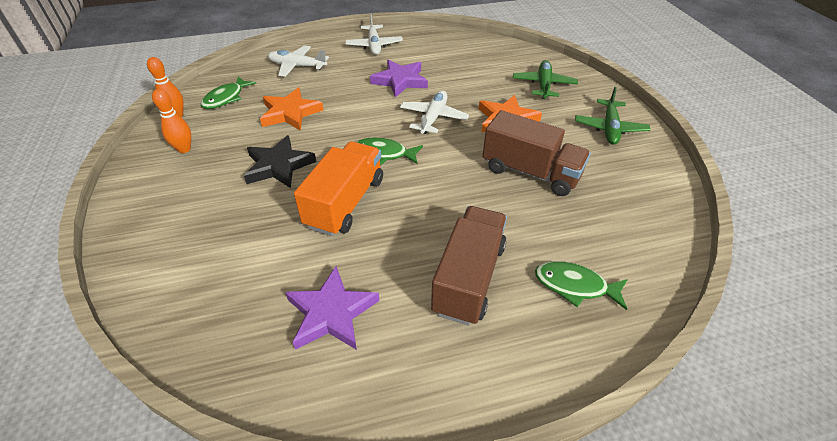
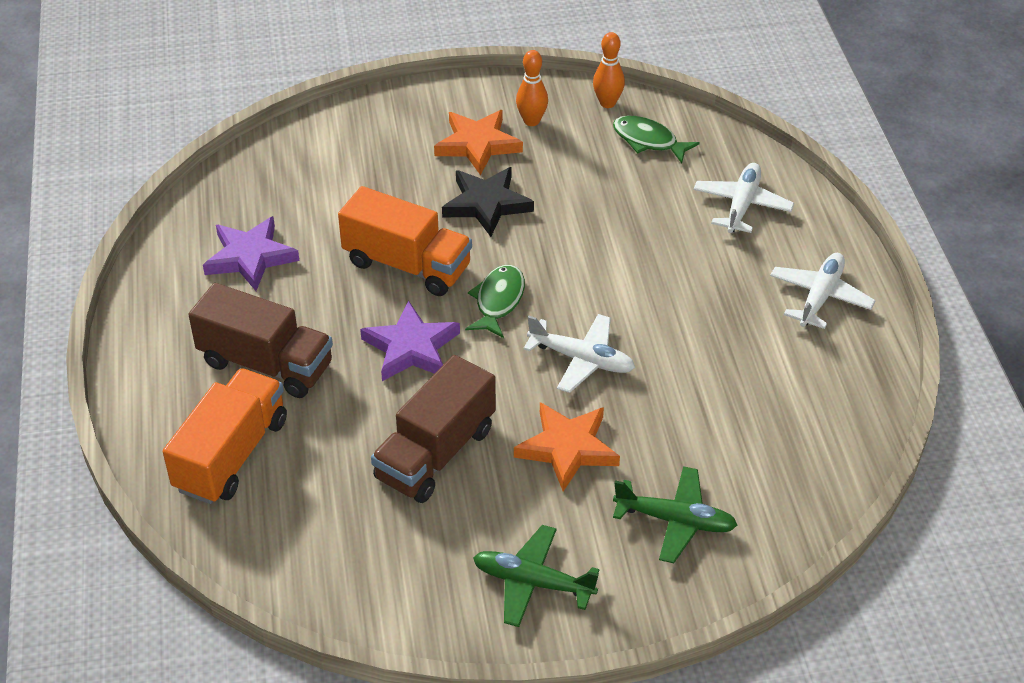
camera: 95 degrees right, 0 degrees up
orange star [260,87,324,131] -> orange star moved to [434,110,523,175]
white plane [345,13,403,55] -> white plane turned 120 degrees clockwise [770,253,876,329]
purple star [370,60,428,98] -> purple star moved to [360,301,460,381]
green fish [535,261,628,310] -> orange truck [163,368,287,504]

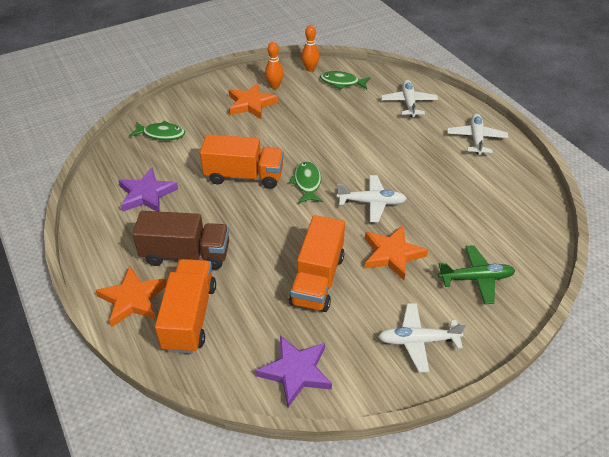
camera: 20 degrees left, 0 degrees up
purple star [360,301,460,381] -> purple star moved to [256,335,332,407]
brown truck [371,355,496,503] -> orange truck [289,215,345,312]
black star [442,167,534,237] -> none
green plane [473,525,599,627] -> white plane [378,303,466,372]
none -> orange star [95,266,167,327]
none -> green fish [129,121,185,140]

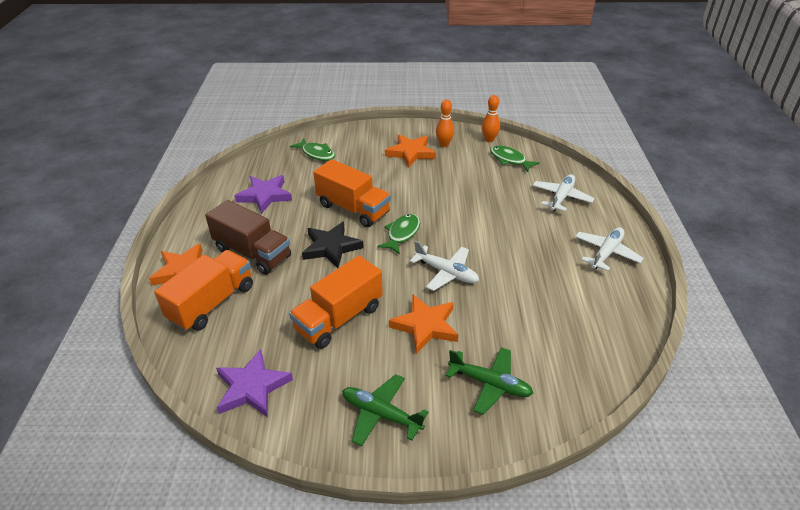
camera: 30 degrees right, 5 degrees down
white plane [378,303,466,372] -> green plane [342,374,428,446]
none -> black star [302,222,364,268]

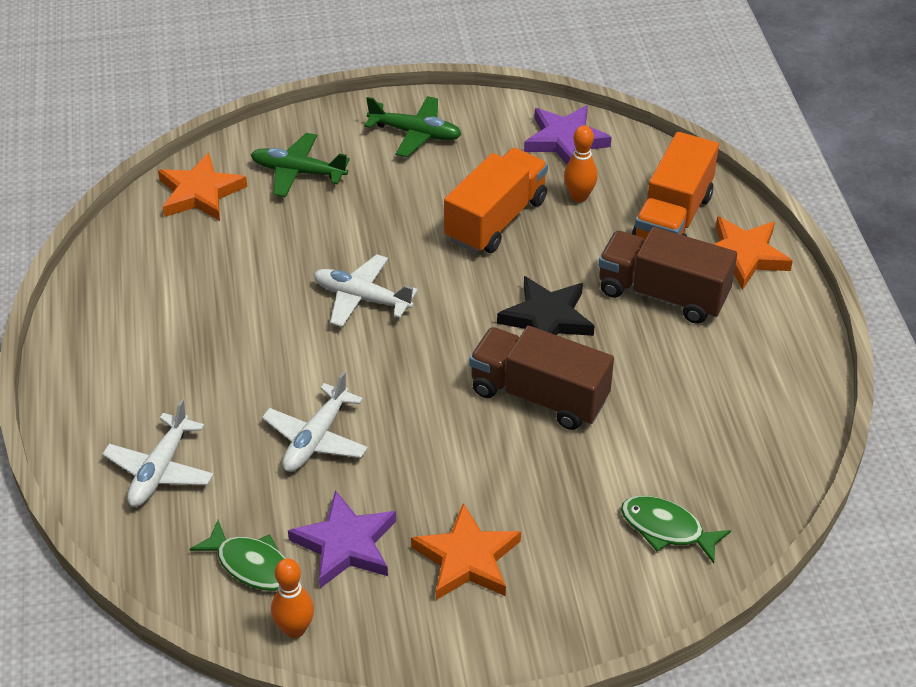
camera: 170 degrees right, 5 degrees up
purple star [235,175,292,213] -> purple star moved to [288,490,396,588]
orange truck [313,159,391,227] -> brown truck [469,326,614,430]
green fish [377,214,420,254] -> none
orange star [389,295,458,354] -> orange star moved to [158,153,247,221]
orange bowling pin [436,99,454,147] -> orange bowling pin moved to [564,125,598,202]
white plane [575,227,644,271] -> white plane moved to [262,372,368,472]

